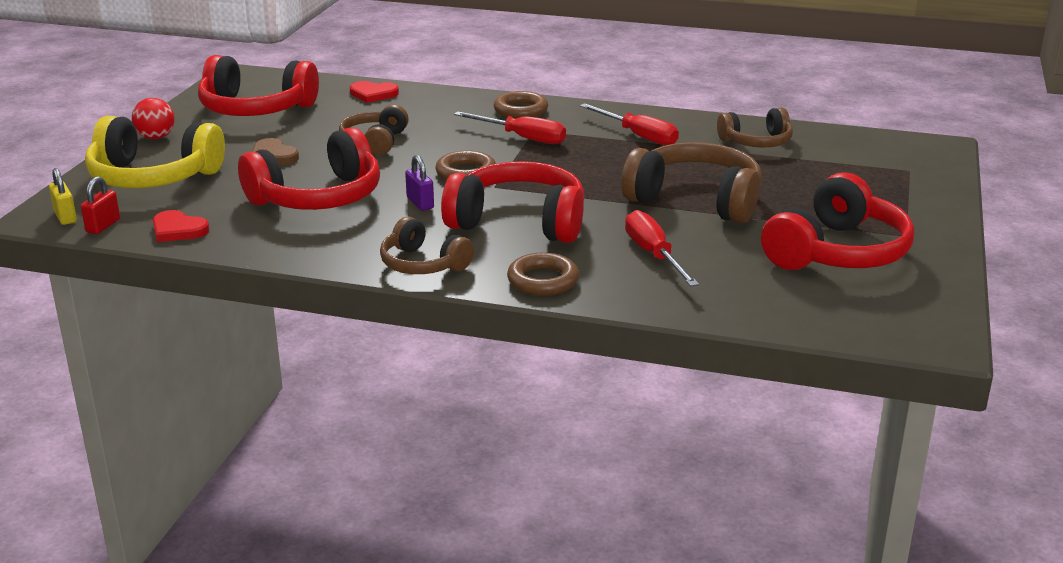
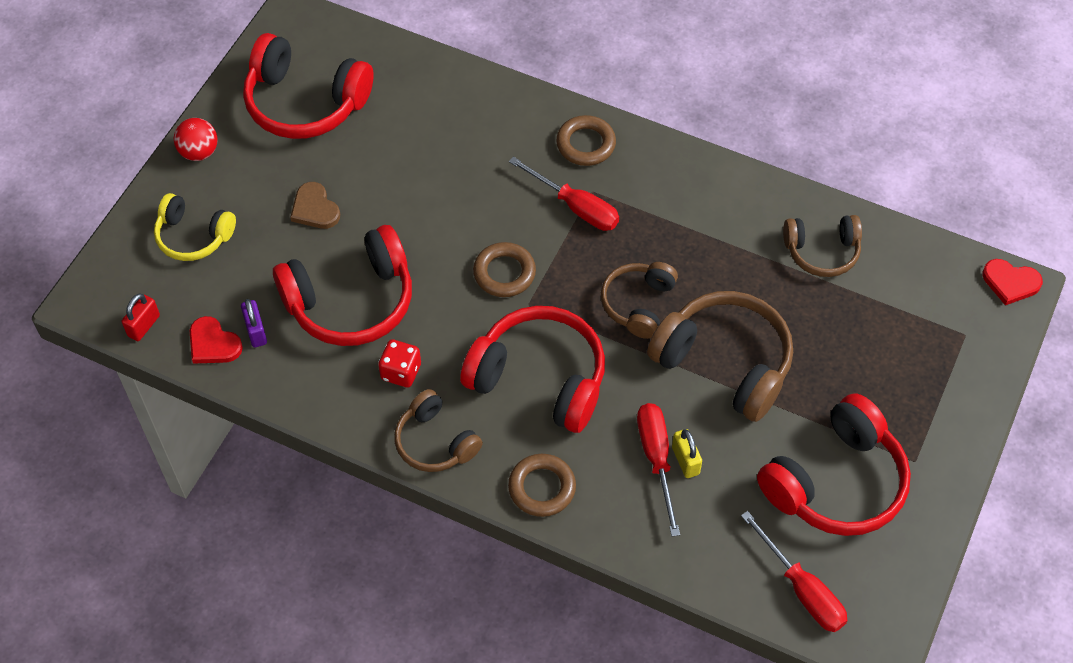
camera: 10 degrees right, 30 degrees up
yellow padlock [49,168,77,225] -> yellow padlock moved to [672,429,702,478]
yellow headphones [85,116,225,188] -> yellow headphones [154,193,236,261], size x0.59
brown headphones [339,104,409,155] -> brown headphones moved to [601,262,678,339]
red heart [350,81,399,103] -> red heart moved to [983,259,1043,305]
purple padlock [405,155,434,211] -> purple padlock moved to [241,299,267,347]
red screwdriver [580,103,679,145] -> red screwdriver moved to [741,511,848,632]
none -> red dice [378,340,421,388]

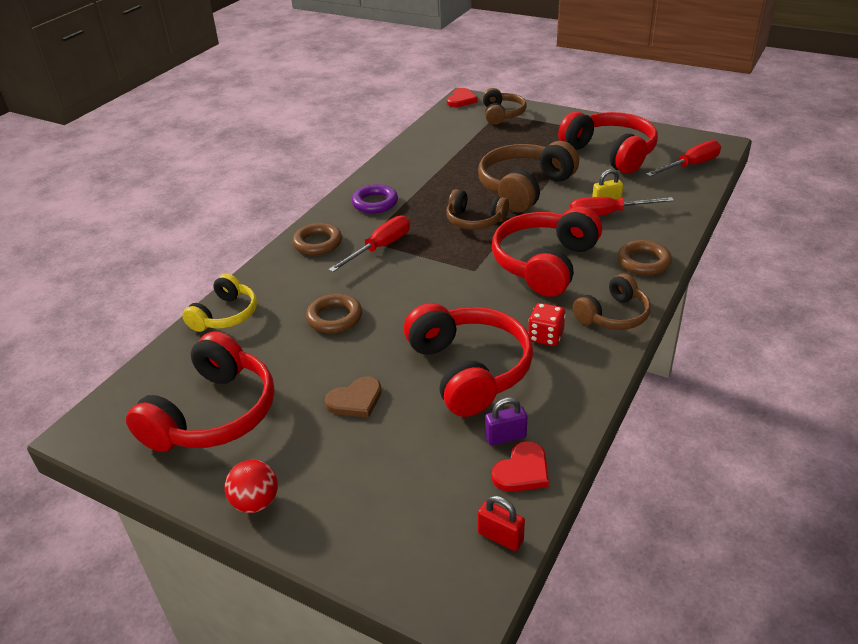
camera: 85 degrees left, 20 degrees down
yellow headphones [154,193,236,261] -> yellow headphones moved to [182,274,257,332]
brown ring [473,242,536,297] -> brown ring moved to [306,293,362,333]
brown headphones [783,215,862,277] -> brown headphones moved to [483,88,527,125]
none -> purple ring [352,184,398,214]

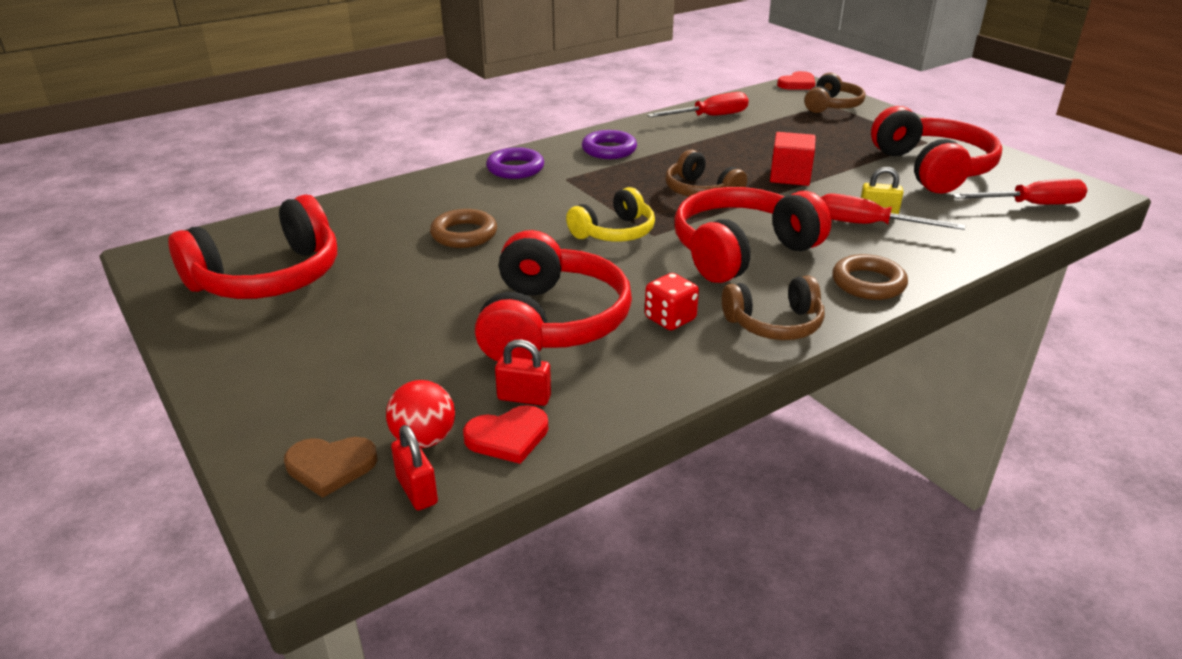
camera: 25 degrees right, 5 degrees down
yellow headphones [182,274,257,332] -> yellow headphones moved to [566,187,655,242]
red ball [225,460,278,513] -> red ball moved to [386,380,455,448]
brown ring [292,223,342,255] -> purple ring [486,147,544,179]
brown heart [325,377,382,418] -> brown heart moved to [284,437,377,498]
red screwdriver [328,215,410,272] -> red screwdriver moved to [647,92,749,117]
brown headphones [478,141,579,212] -> red cube [770,132,816,186]
purple padlock [485,397,527,446] -> red padlock [495,339,551,406]

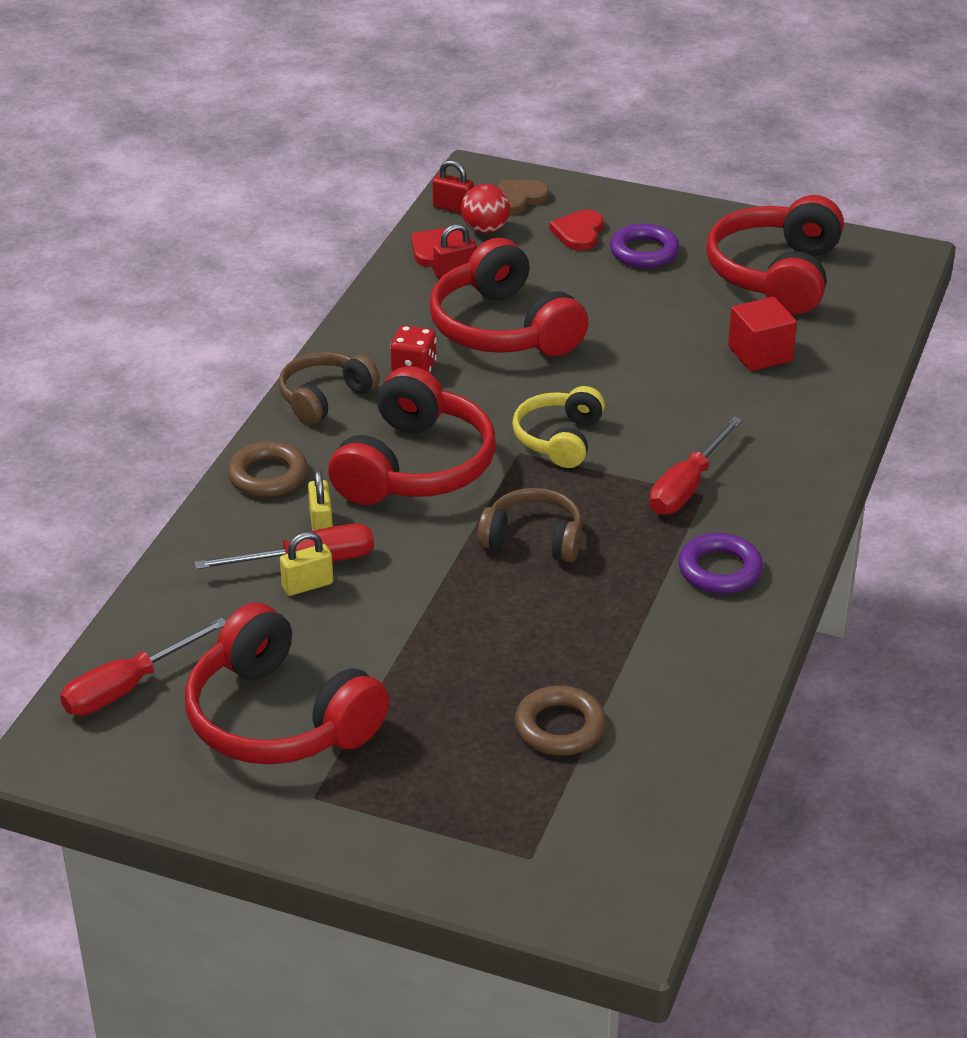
camera: 145 degrees right, 5 degrees up
brown ring [430,209,497,248] -> brown ring moved to [515,686,606,755]
purple ring [486,147,544,179] -> purple ring moved to [610,223,680,268]
red screwdriver [647,92,749,117] -> red screwdriver moved to [649,417,743,515]
red cube [770,132,816,186] -> red cube moved to [728,297,797,371]
red heart [777,71,815,90] -> red heart moved to [549,210,604,251]
brown headphones [804,73,866,113] -> none
none -> yellow padlock [308,470,333,531]

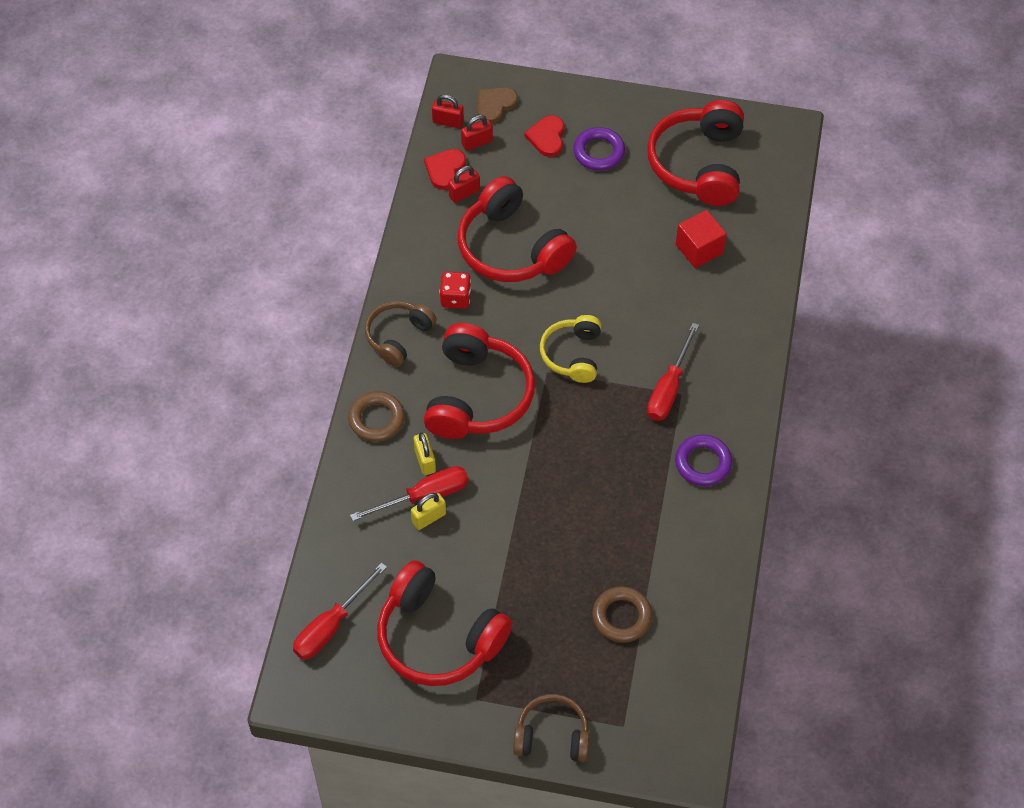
camera: 10 degrees left, 20 degrees up
red ball [461,184,510,233] -> red padlock [461,115,493,151]
brown headphones [477,488,582,563] -> brown headphones moved to [513,694,590,762]

